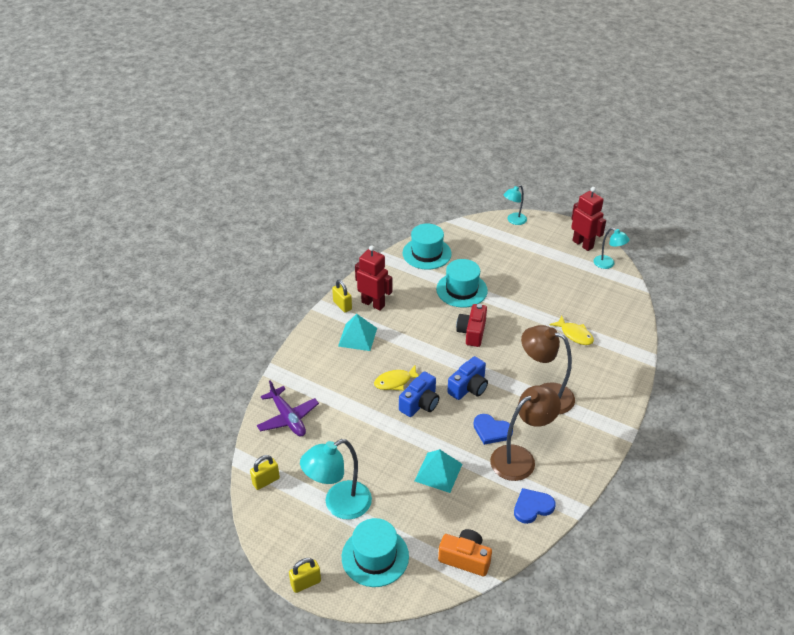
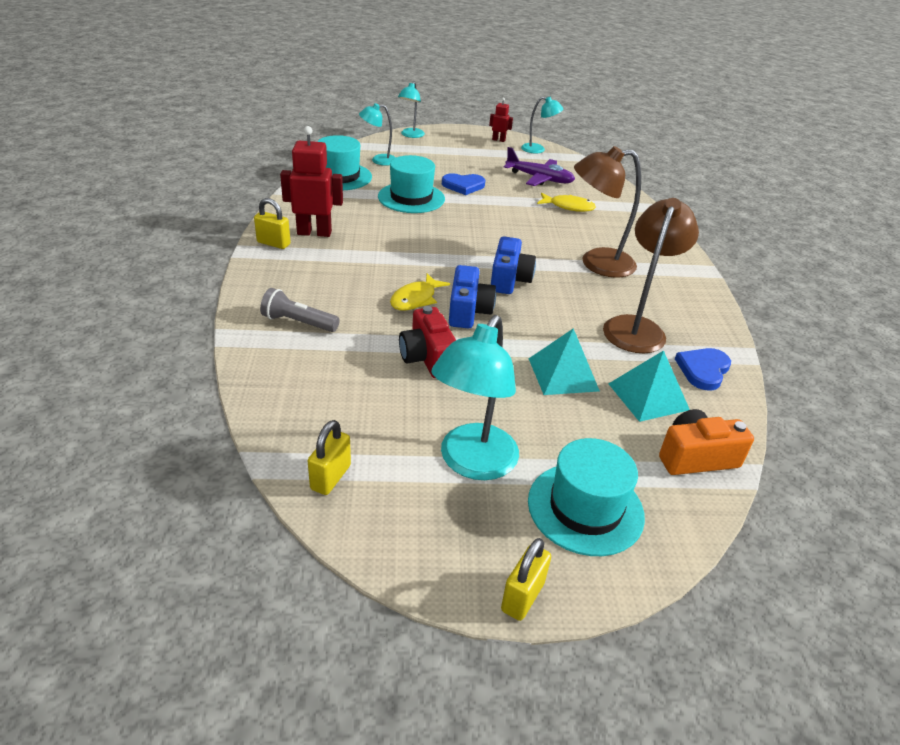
camera: 35 degrees left, 5 degrees down
purple plane [257,380,319,436] -> purple plane moved to [504,147,575,186]
turquoise pyramid [338,314,377,351] -> turquoise pyramid moved to [608,350,690,422]
red camera [456,304,487,347] -> red camera moved to [399,306,456,378]
blue heart [473,414,513,445] -> blue heart moved to [442,173,485,195]
red robot [571,187,606,251] -> red robot [489,98,513,142], size x0.52
none -> grey flashlight [260,288,340,332]
none -> turquoise lamp [359,103,396,166]

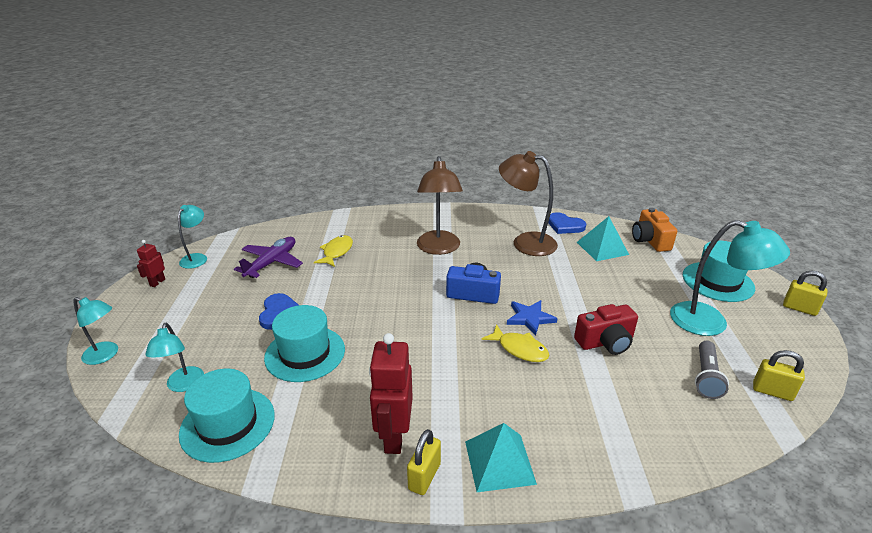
camera: 85 degrees left, 5 degrees down
grey flashlight [260,288,340,332] -> grey flashlight moved to [695,341,729,399]
blue camera [449,265,496,329] -> blue star [507,300,558,336]
turquoise pyramid [528,328,600,395] -> turquoise pyramid moved to [465,423,537,492]

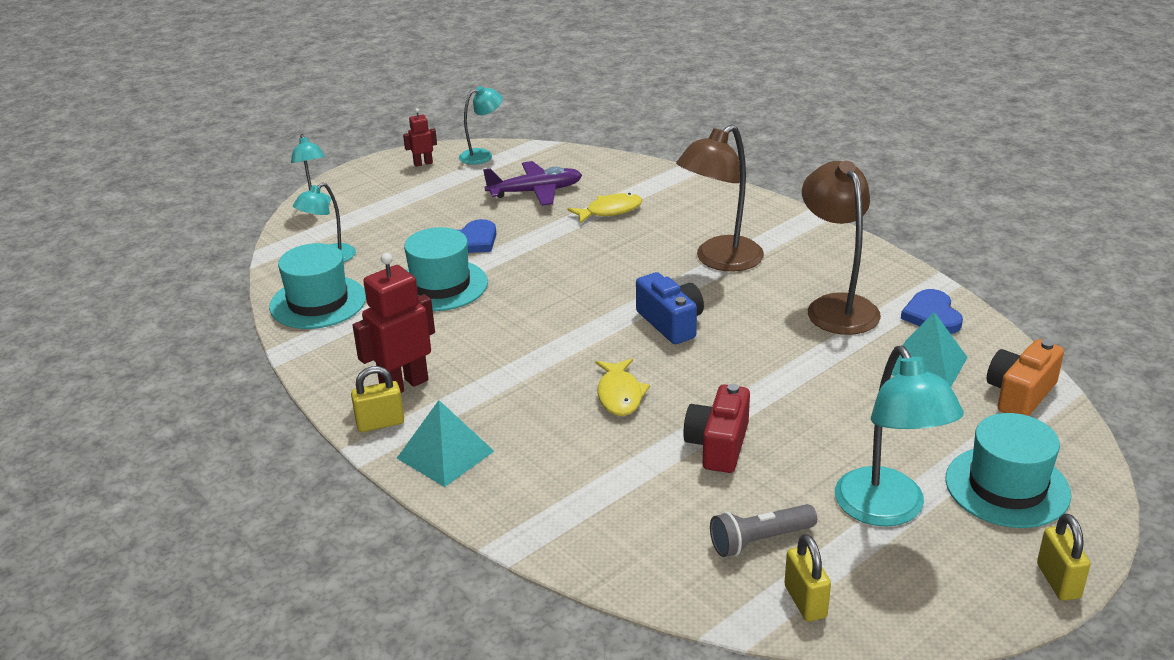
camera: 50 degrees right, 0 degrees up
blue star [507,300,558,336] -> none
red camera [574,304,638,355] -> red camera turned 75 degrees clockwise [683,384,750,473]

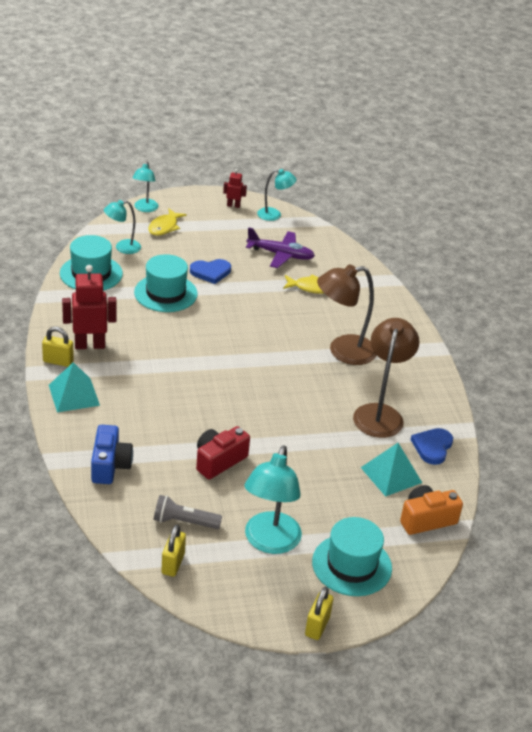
camera: 25 degrees right, 5 degrees up
yellow fish [596,359,650,416] -> yellow fish moved to [148,209,187,236]
blue camera [636,272,704,344] -> blue camera moved to [91,425,133,484]

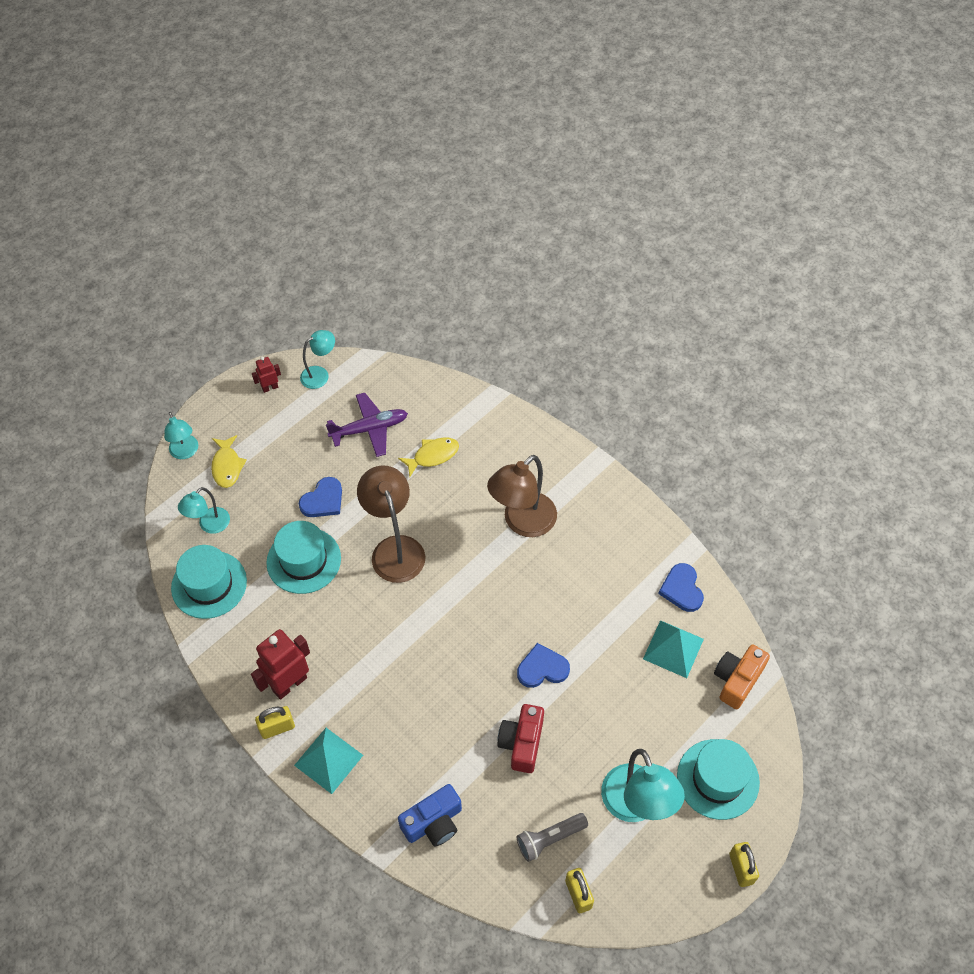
camera: 30 degrees left, 20 degrees up
blue camera [91,425,133,484] -> blue camera turned 90 degrees clockwise [398,784,462,846]
brown lamp [353,318,420,438] -> brown lamp moved to [357,466,425,583]
none -> blue heart [517,643,570,688]

